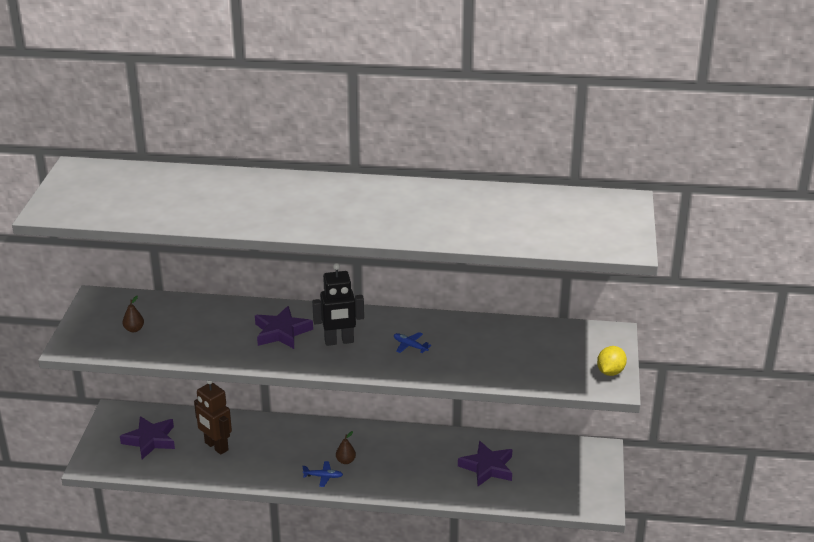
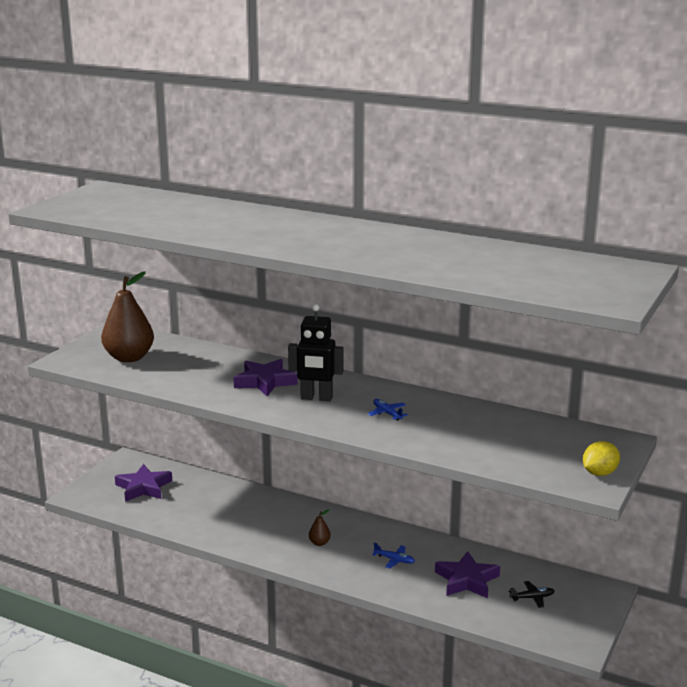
camera: 20 degrees right, 10 degrees down
brown pear [123,296,144,332] -> brown pear [101,272,154,362], size x2.39
brown robot [194,381,232,455] -> none
blue plane [302,461,343,487] -> blue plane moved to [372,543,415,568]
none -> black plane [509,581,554,608]

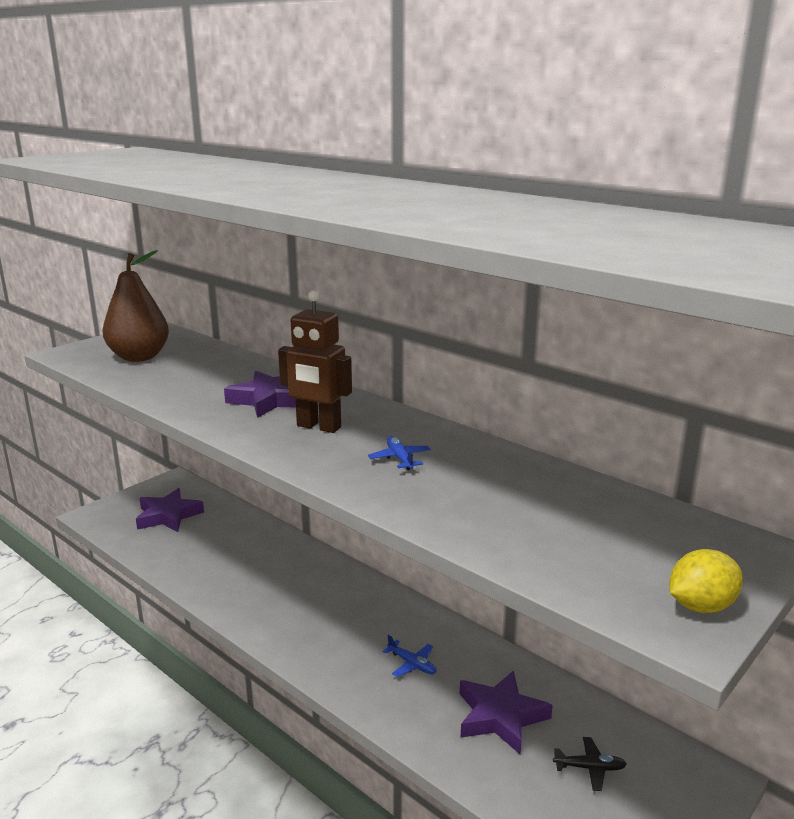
camera: 15 degrees right, 0 degrees up
black robot [288,304,344,401] -> brown robot [278,290,352,433]
brown pear [309,510,331,546] -> none

